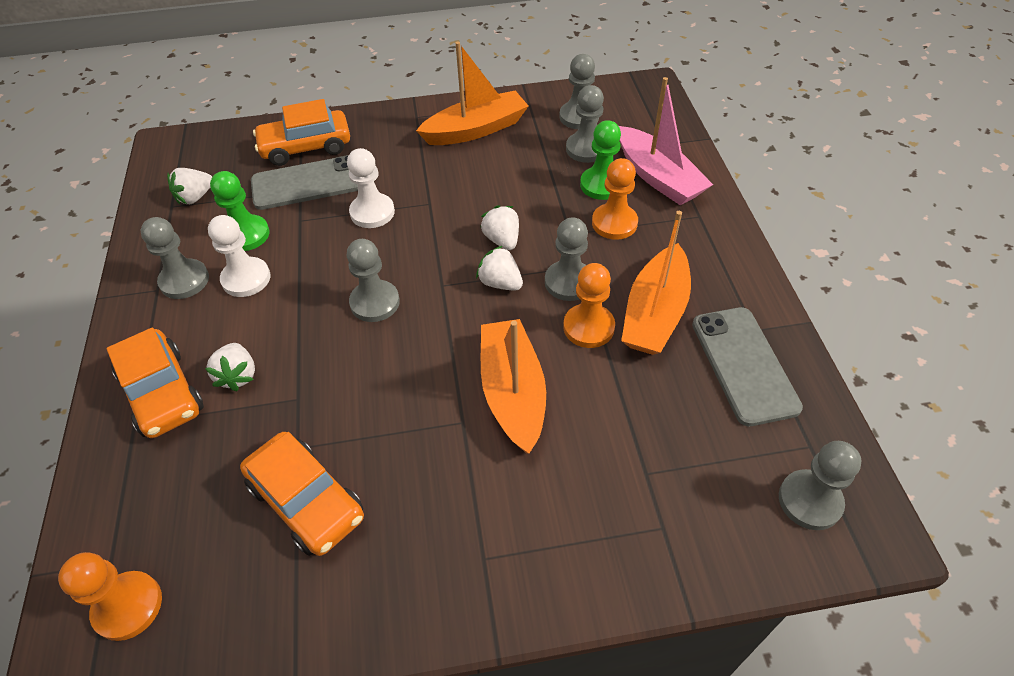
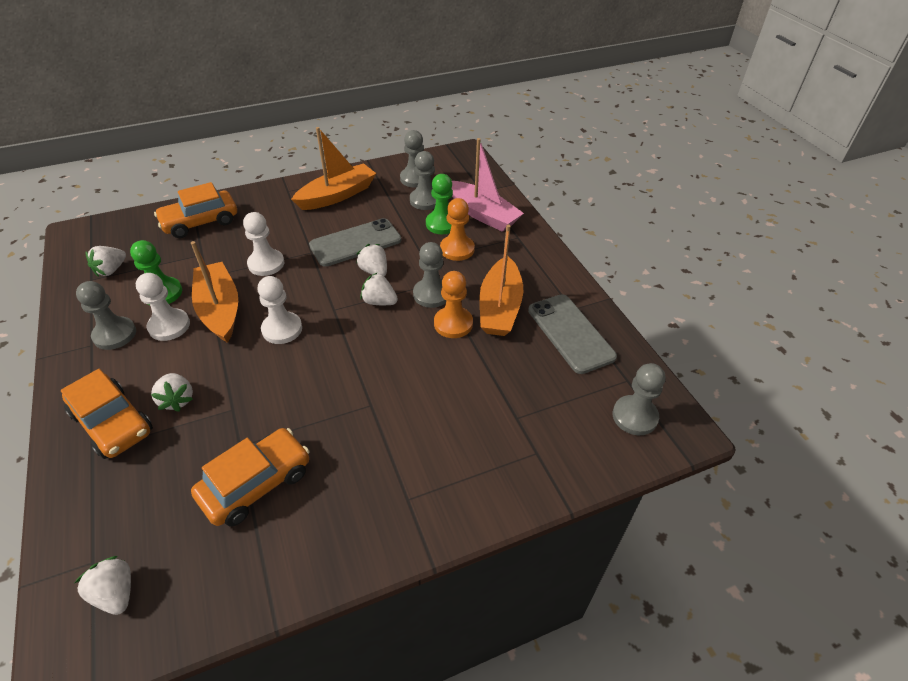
camera: 15 degrees left, 5 degrees down
orange pawn [58,552,162,641] -> white strawberry [75,556,131,615]
orange car [240,432,364,556] -> orange car turned 75 degrees counterclockwise [191,428,310,527]
grey phone [251,155,358,210] -> grey phone moved to [309,218,401,267]
grey pawn [347,239,400,322] -> white pawn [257,276,302,344]
orange boat [481,319,546,454] -> orange boat moved to [191,241,238,343]

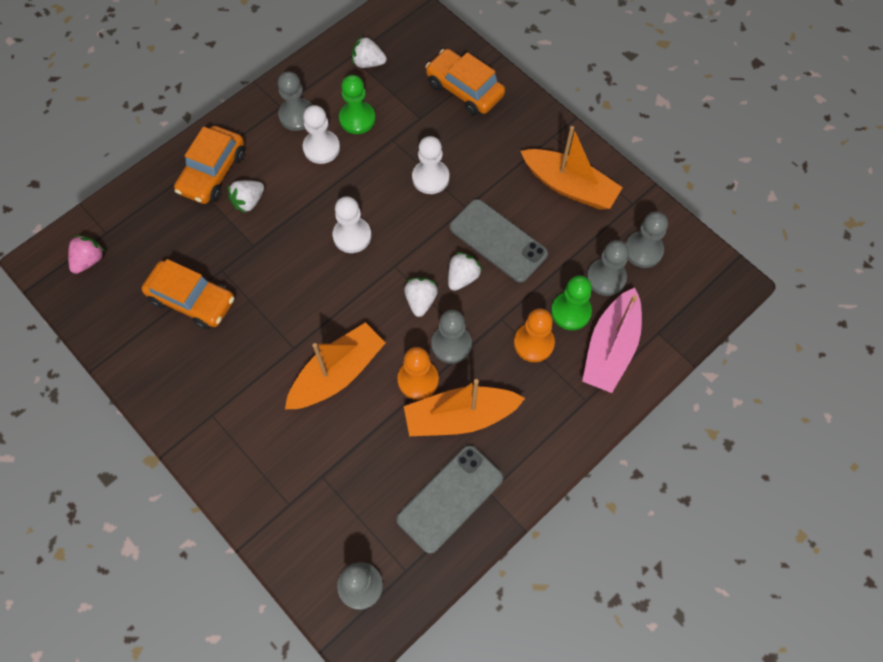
camera: 70 degrees right, 20 degrees up
white strawberry [75,556,131,615] -> pink strawberry [68,235,105,274]
orange boat [191,241,238,343] -> orange boat moved to [285,322,386,410]

